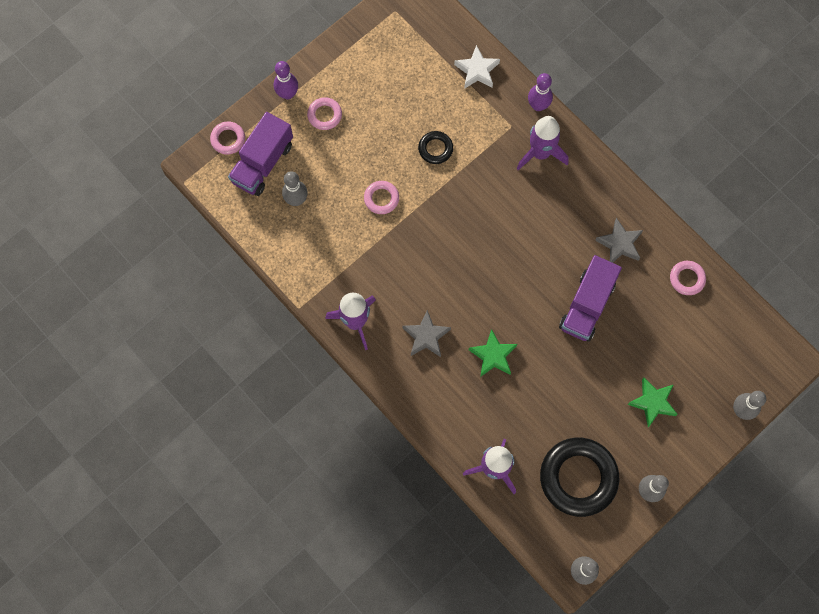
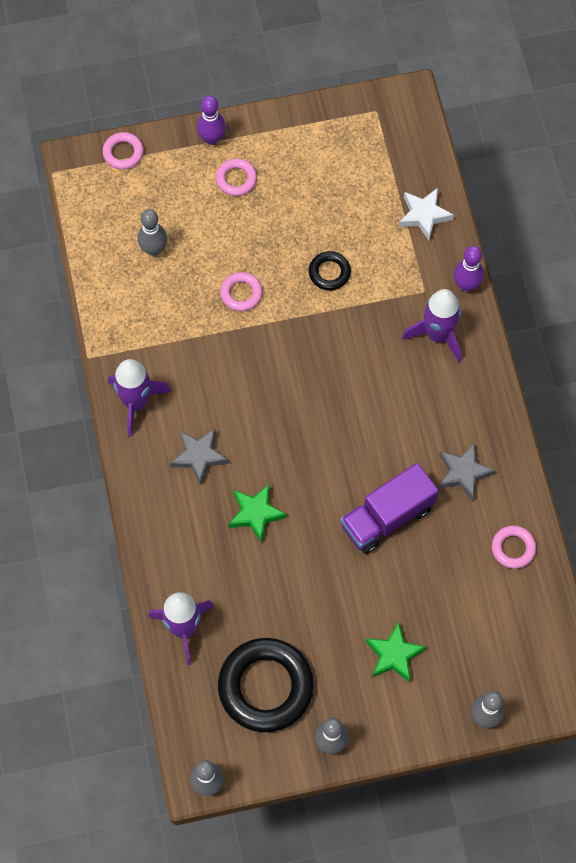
camera: 30 degrees right, 5 degrees down
purple truck [228,112,293,196] -> none

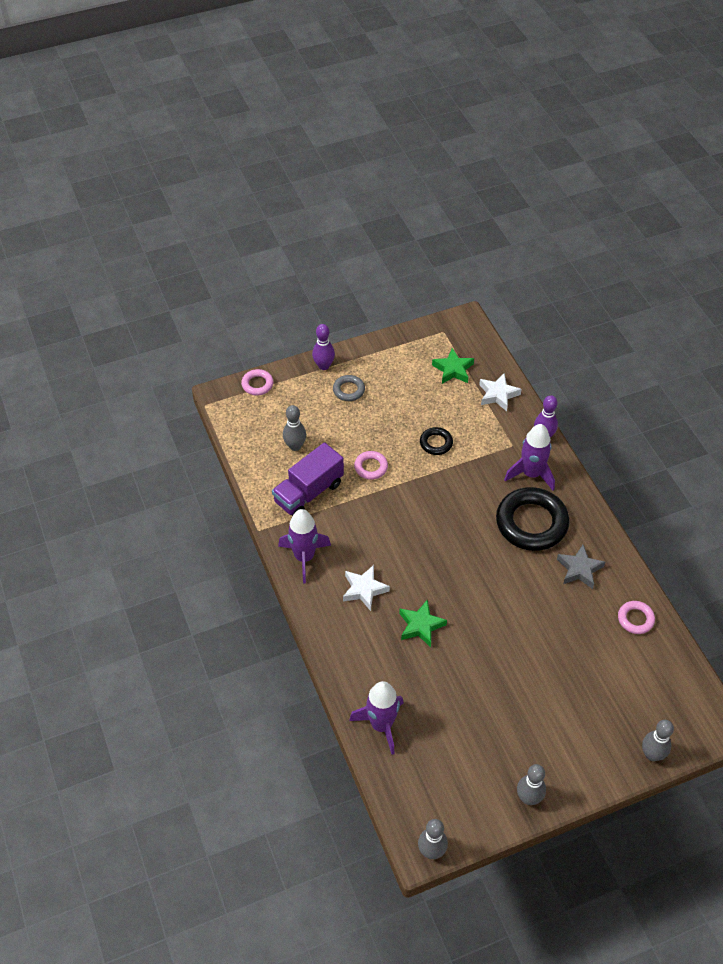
camera: 10 degrees left, 15 degrees down
grey star [170,429,229,485] -> white star [343,565,390,611]
pink ring [216,158,257,196] -> grey ring [333,375,365,401]
black ring [218,638,314,732] -> black ring moved to [496,487,570,551]
purple truck [340,463,439,554] -> purple truck moved to [272,442,344,516]
green star [366,622,426,683] -> green star moved to [432,348,474,384]

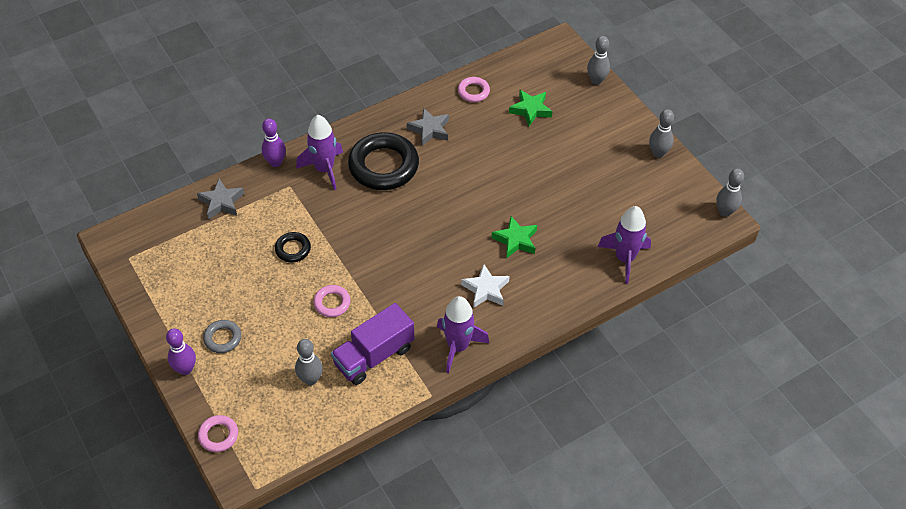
camera: 100 degrees left, 0 degrees up
purple truck [272,442,344,516] -> purple truck turned 105 degrees clockwise [331,303,414,385]
green star [432,348,474,384] -> green star moved to [509,90,552,126]
white star [479,373,522,411] -> grey star [197,178,244,219]

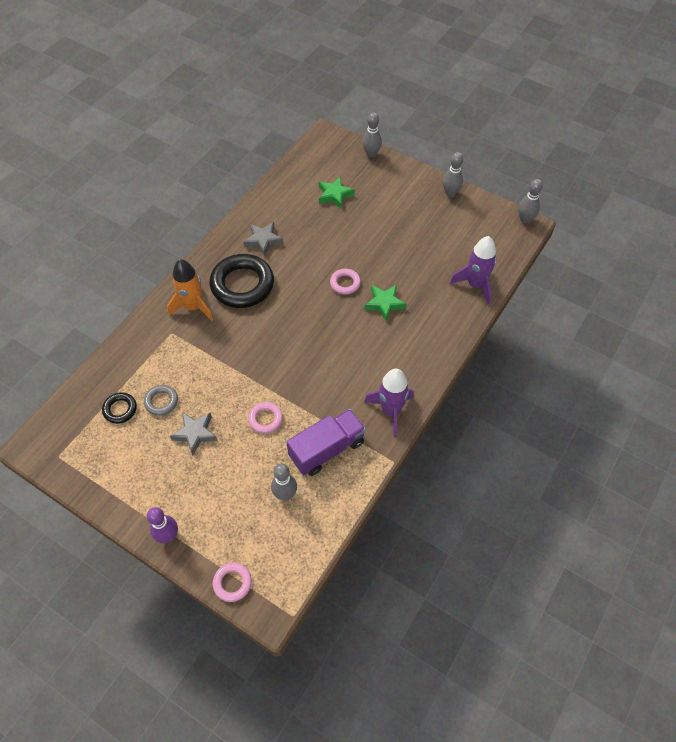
camera: 25 degrees left, 5 degrees up
grey star [197,178,244,219] -> grey star moved to [170,412,218,455]
grey ring [203,320,241,353] -> grey ring moved to [144,385,178,416]
purple bowling pin [261,118,286,167] -> none
black ring [275,232,311,262] -> black ring moved to [102,392,137,424]
purple rocket [296,115,343,190] -> orange rocket [167,259,213,321]
purple truck [331,303,414,385] -> purple truck turned 150 degrees counterclockwise [286,409,366,476]
pink ring [458,77,490,102] -> pink ring moved to [330,269,361,294]
white star [461,264,510,308] -> none

